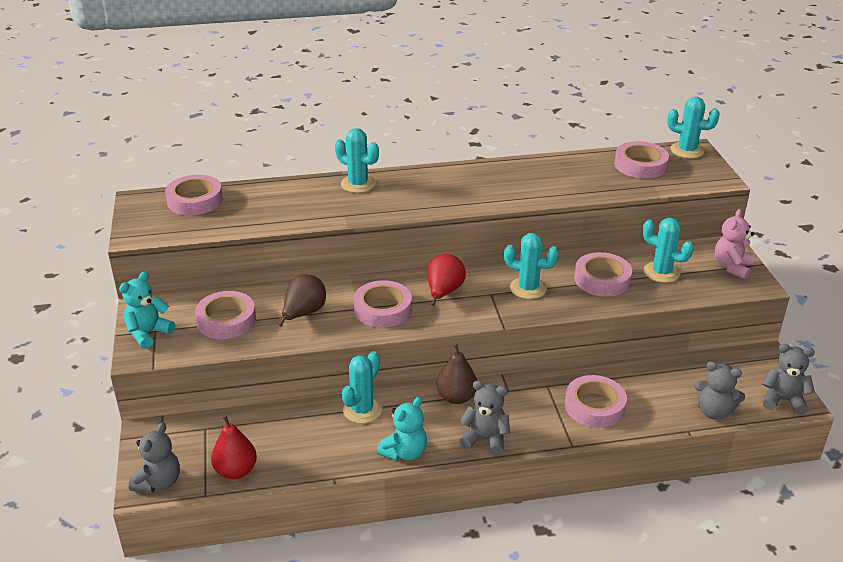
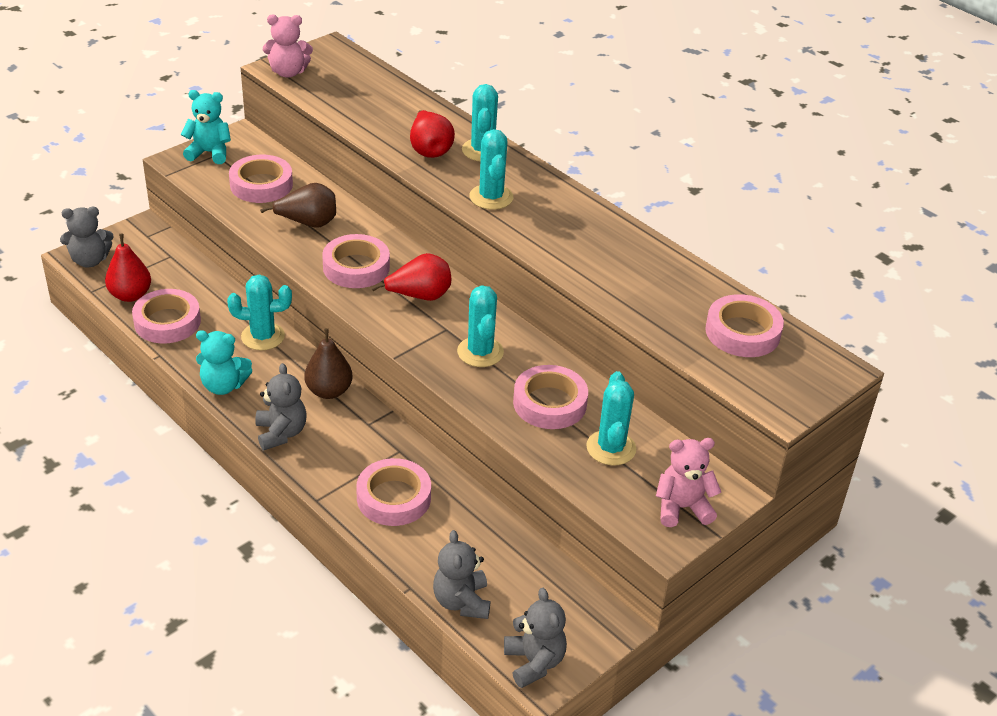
camera: 55 degrees right, 5 degrees up
pink tape [165,175,223,215] -> pink tape moved to [132,289,201,343]
turquoise cactus [667,97,720,158] -> turquoise cactus moved to [469,129,513,210]
none -> pink teddy bear [263,15,313,78]
none -> red pear [410,110,455,158]

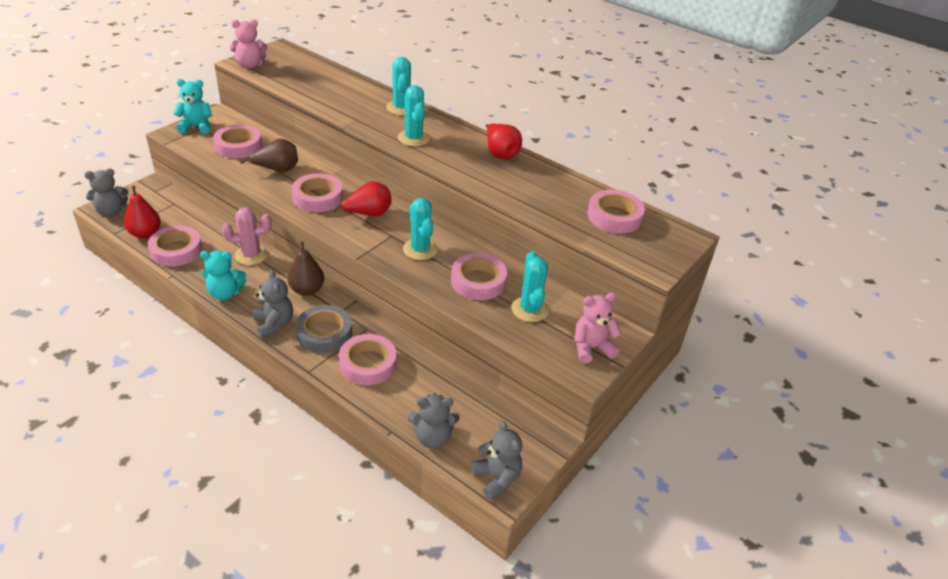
camera: 10 degrees left, 0 degrees up
turquoise cactus [227,275,292,350] -> pink cactus [222,207,271,265]
red pear [410,110,455,158] -> red pear moved to [485,123,522,159]
grey teddy bear [433,530,490,619] -> grey teddy bear turned 75 degrees counterclockwise [408,394,459,449]
none -> grey tape [296,305,352,353]

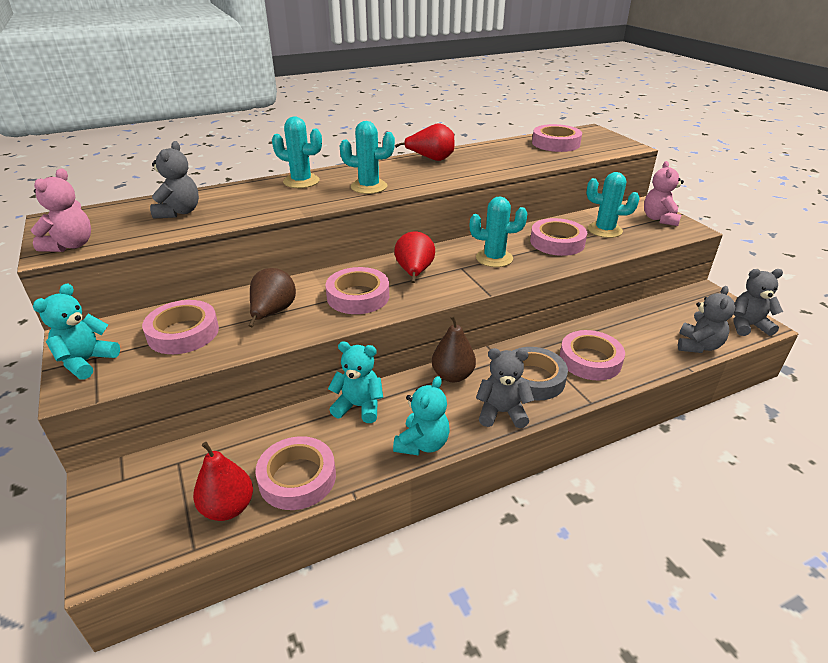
camera: 60 degrees left, 5 degrees down
grey teddy bear [84,168,128,216] -> grey teddy bear moved to [150,141,199,219]
pink cactus [222,207,271,265] -> turquoise teddy bear [328,341,383,423]

